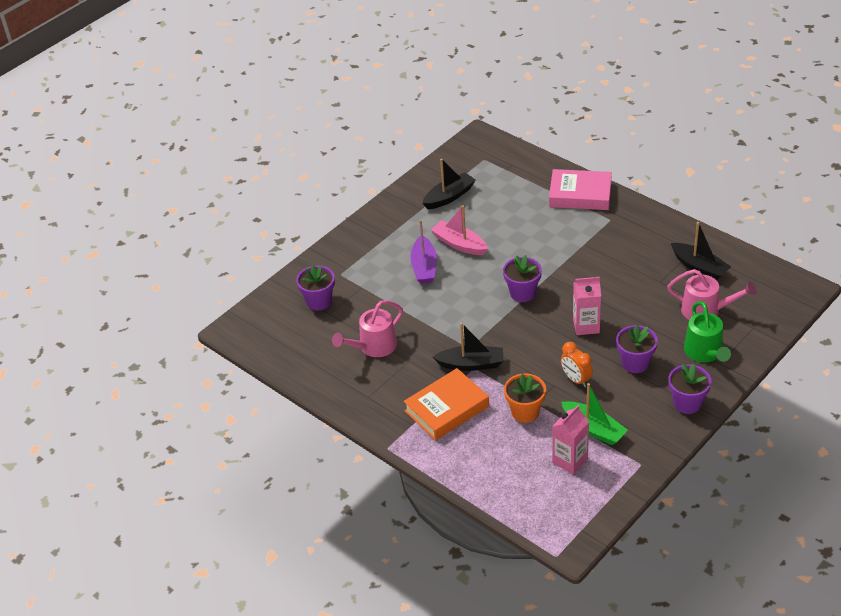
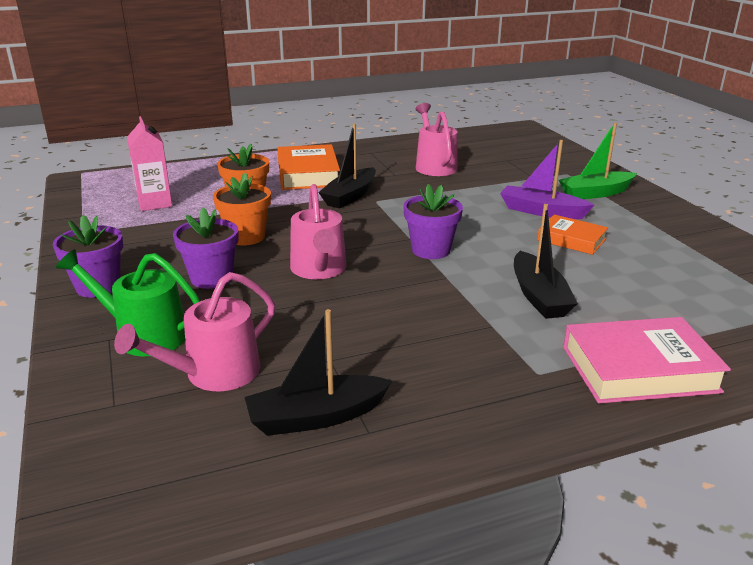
camera: 115 degrees right, 15 degrees down
purple flower pot [296,265,335,310] -> none
black boat [422,159,476,209] -> black boat moved to [514,204,578,319]
pink boat [431,205,488,255] -> orange book [537,215,608,255]
pink book [549,169,612,210] -> pink book turned 45 degrees clockwise [563,317,731,403]
orange clock [561,342,593,387] -> orange flower pot [213,172,271,245]
green boat [561,383,628,445] -> green boat moved to [559,123,637,199]
pink carton [573,277,601,335] -> pink watering can [290,184,347,279]

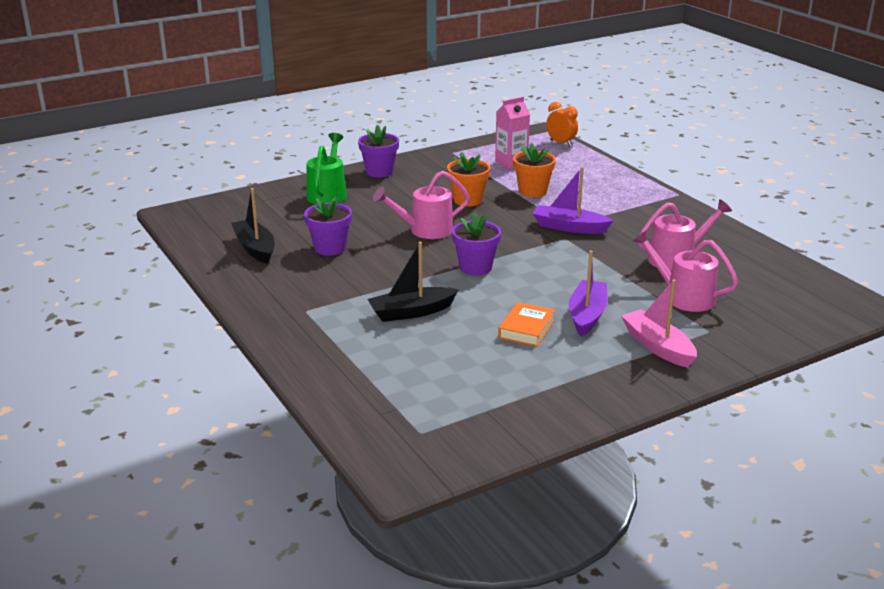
camera: 80 degrees right, 0 degrees up
pink watering can [114,272,275,391] -> pink watering can moved to [633,230,738,312]
purple flower pot [173,207,238,289] -> purple flower pot moved to [304,197,352,256]
orange book [277,144,340,190] -> none
black boat [318,123,376,208] -> purple boat [532,167,613,234]
green boat [559,123,637,199] -> pink boat [621,279,697,368]
pink book [563,317,731,403] -> none
none -> orange clock [546,102,578,147]

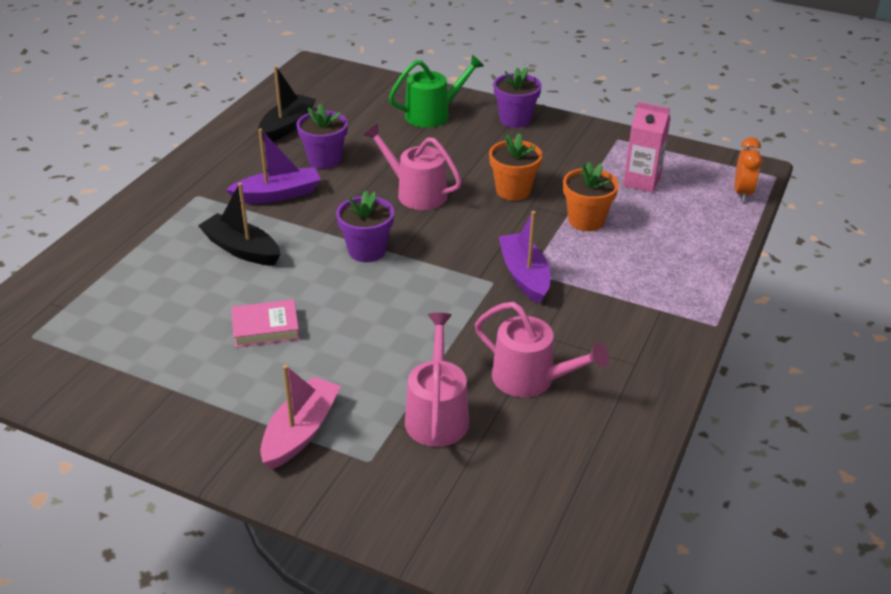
camera: 55 degrees right, 10 degrees up
orange book [498,302,555,347] -> pink book [231,299,300,348]
purple boat [569,251,608,336] -> purple boat moved to [226,128,321,204]

